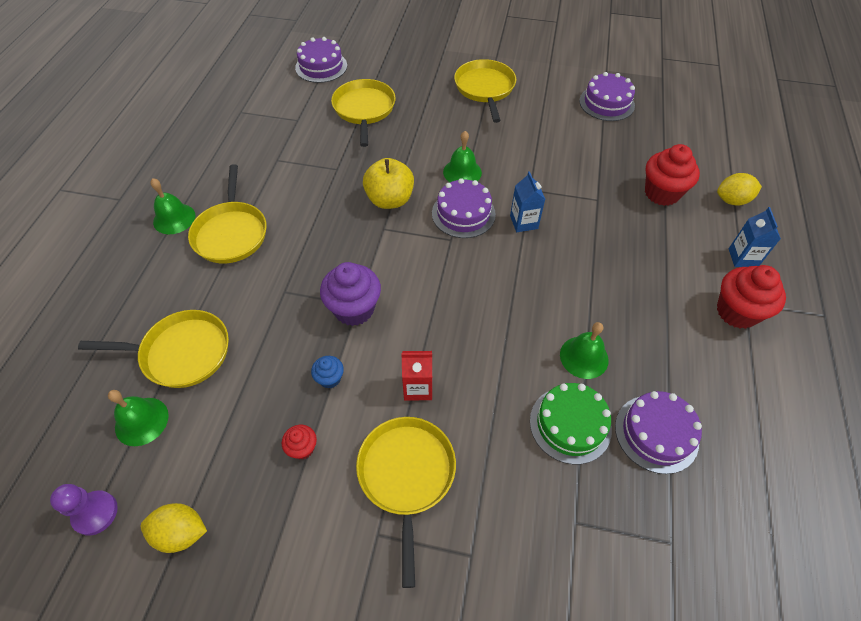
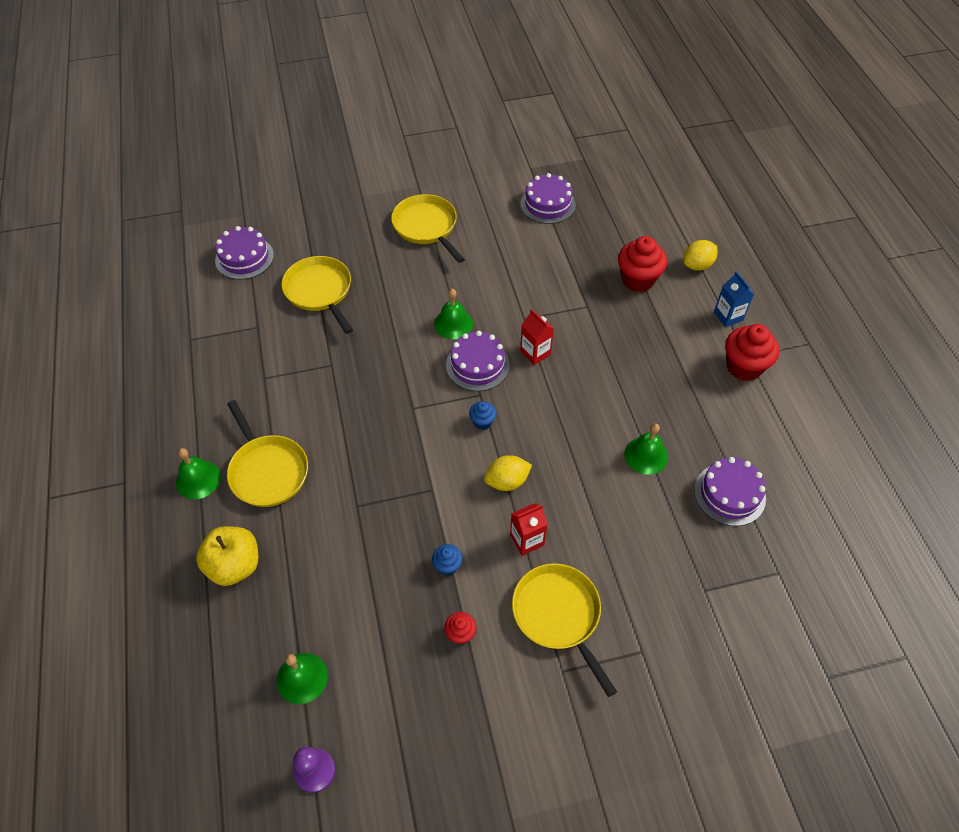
camera: 25 degrees left, 0 degrees up
yellow pan [78,310,229,388] -> none
yellow lemon [141,503,207,553] -> yellow lemon moved to [484,455,532,491]
purple cupcake [320,262,381,326] -> none
yellow apple [363,158,414,209] -> yellow apple moved to [196,526,258,586]
blue carton [510,171,545,232] -> red carton [520,309,554,365]
green cake [530,383,612,465] -> none
none -> blue cupcake [469,401,497,430]

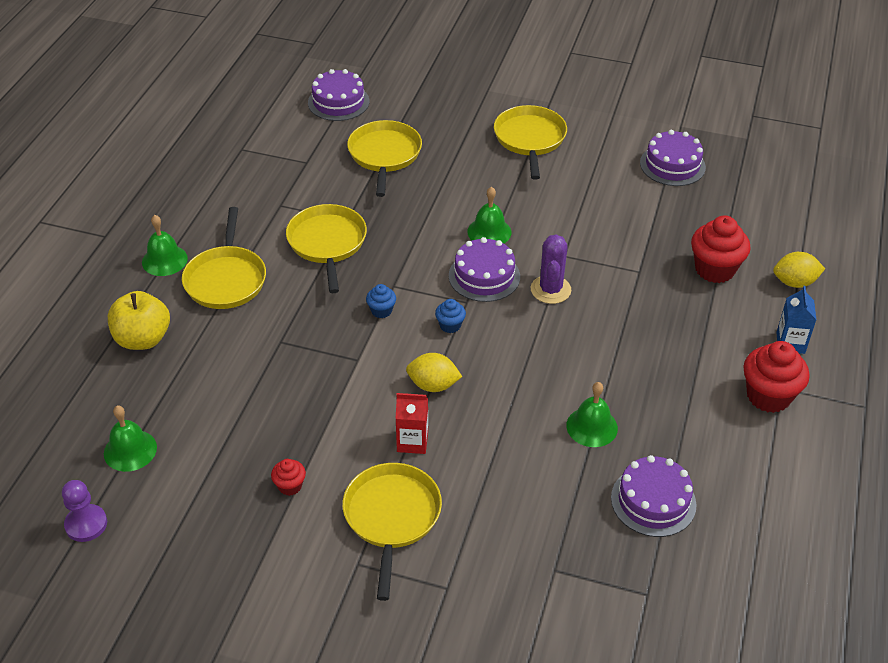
camera: 30 degrees right, 10 degrees down
blue cupcake [432,544,463,575] -> blue cupcake moved to [366,284,396,318]
red carton [520,309,554,365] -> purple cactus [531,234,572,304]
none -> yellow pan [286,204,367,293]

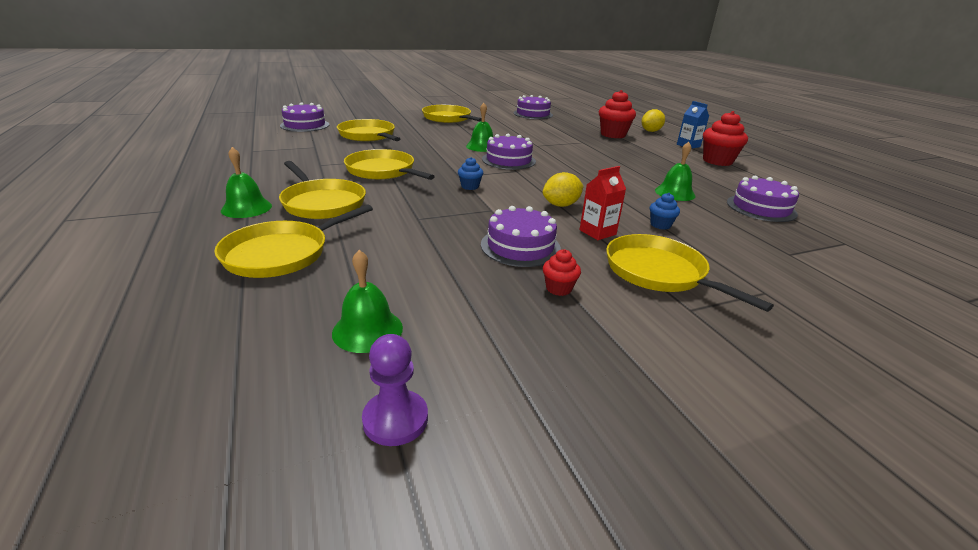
camera: 40 degrees left, 15 degrees down
yellow apple [108,291,170,350] -> yellow pan [214,204,373,278]
blue cupcake [435,299,466,333] -> blue cupcake moved to [650,193,680,230]
purple cactus [531,234,572,304] -> none
none -> purple cake [481,206,561,267]

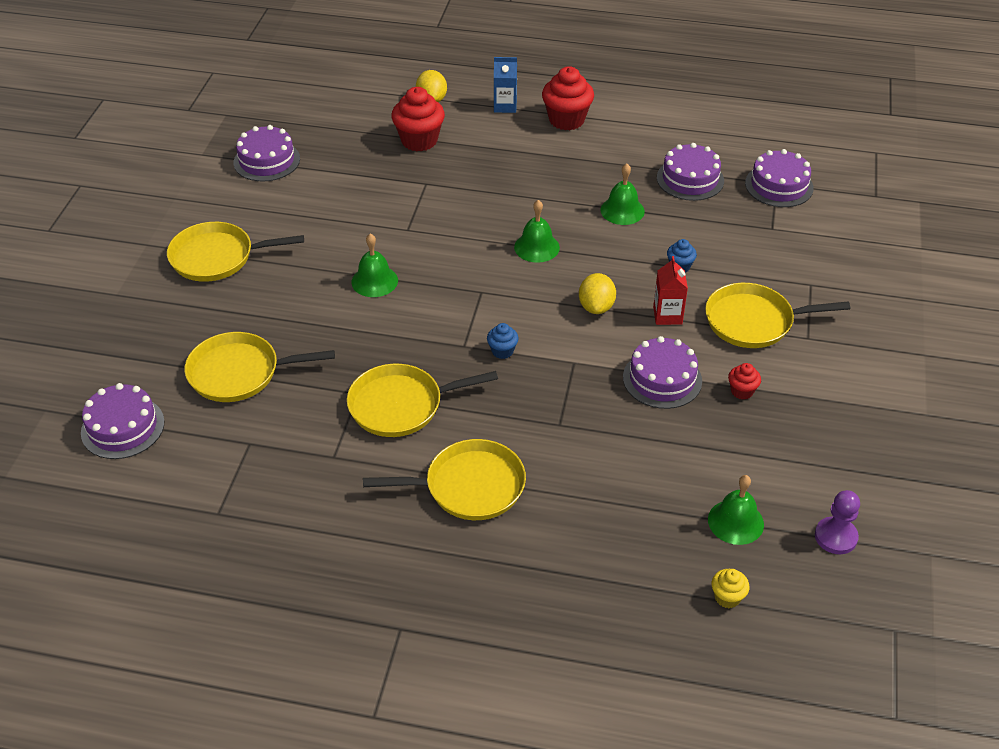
camera: 55 degrees left, 15 degrees up
yellow pan [214,204,373,278] -> none
green bell [221,147,272,218] -> green bell moved to [514,200,560,263]
purple cake [482,134,536,170] -> purple cake moved to [745,149,814,207]
none -> yellow cupcake [712,569,749,608]

